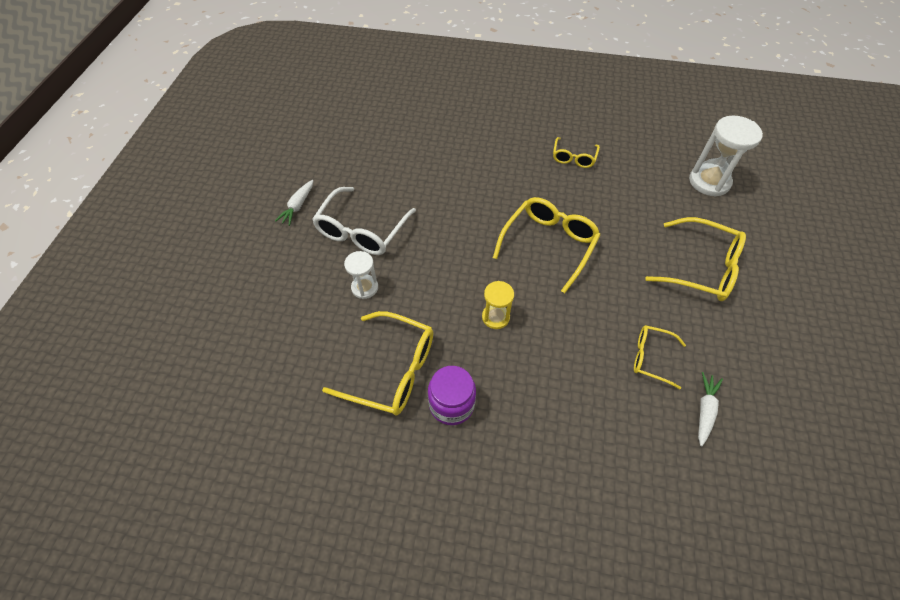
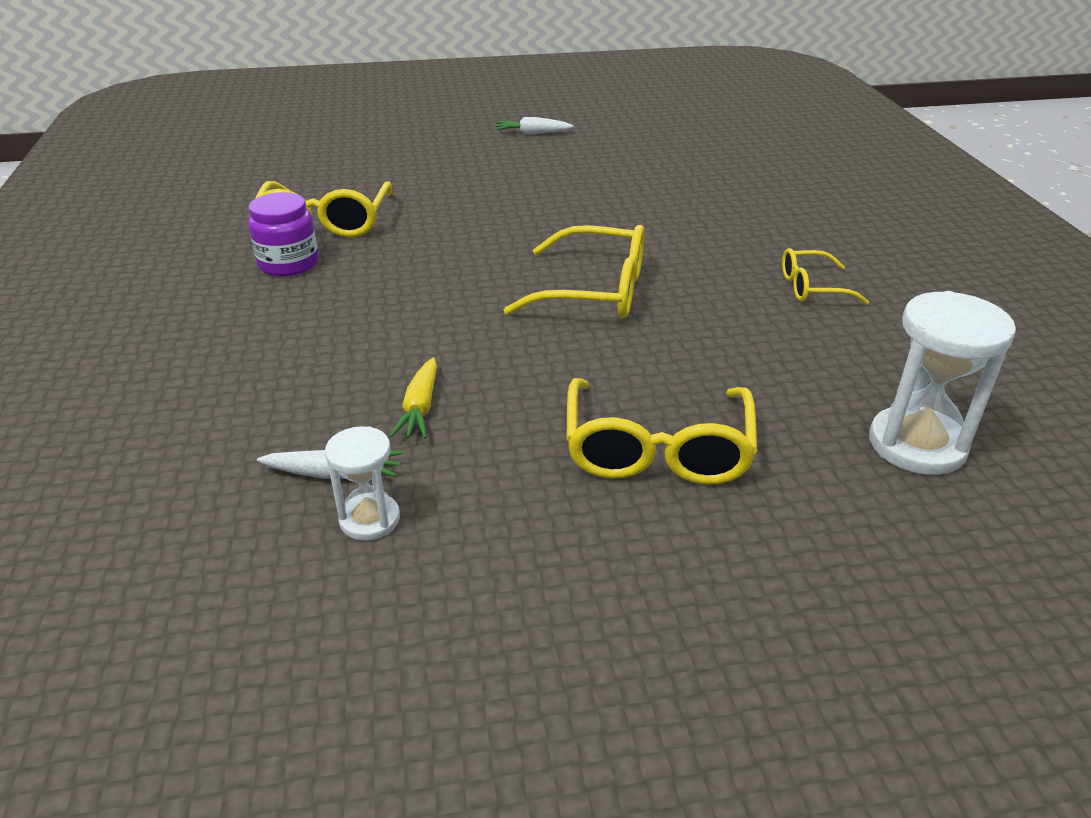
camera: 70 degrees right, 20 degrees down
white glasses [312,187,416,255] -> none
white hourglass [344,251,378,299] -> white hourglass moved to [325,426,400,541]
yellow hourglass [482,281,514,329] -> none
yellow glasses [634,325,686,389] -> yellow carrot [390,358,437,439]

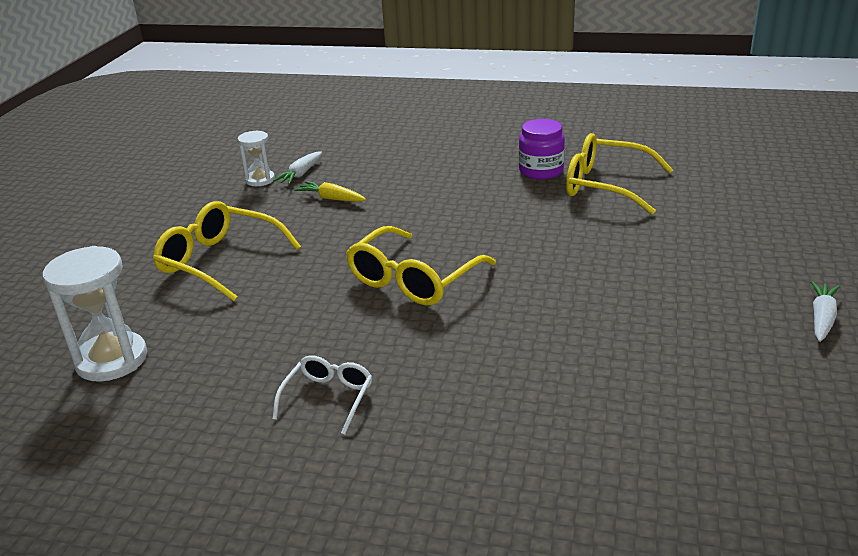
camera: 115 degrees right, 5 degrees down
yellow glasses [782,248,869,305] -> white glasses [272,355,372,435]

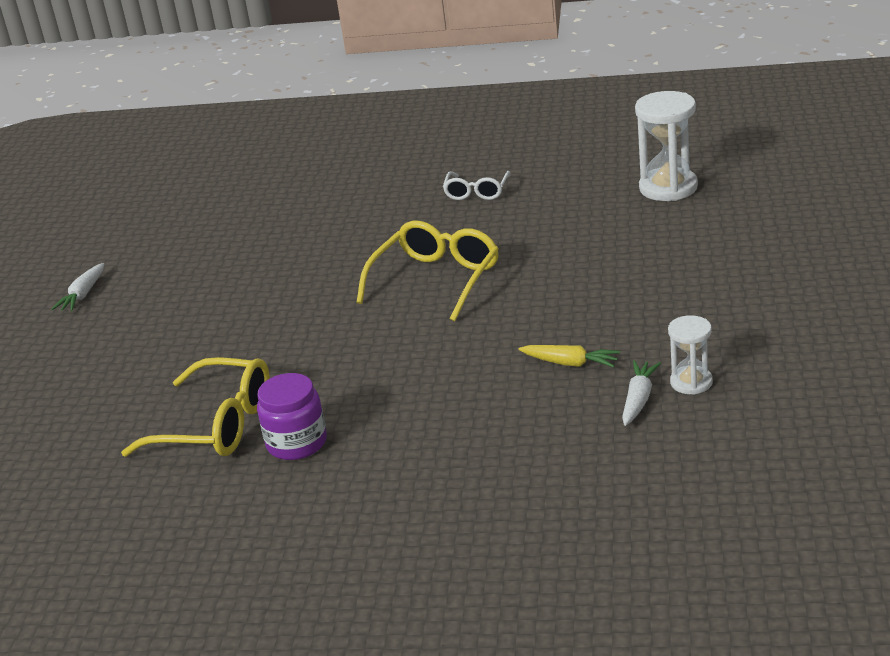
camera: 175 degrees right, 0 degrees up
yellow glasses [153,201,301,301] -> none

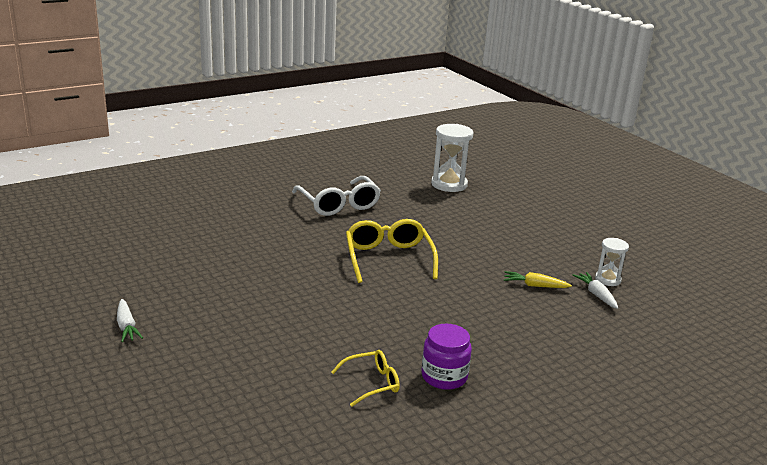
camera: 45 degrees left, 5 degrees down
yellow glasses [121,357,270,457] -> yellow glasses [331,350,400,407], size x0.57
white glasses [443,171,511,200] -> white glasses [292,176,381,216], size x1.74
yellow carrot [518,345,620,368] -> yellow carrot turned 150 degrees counterclockwise [504,271,572,288]

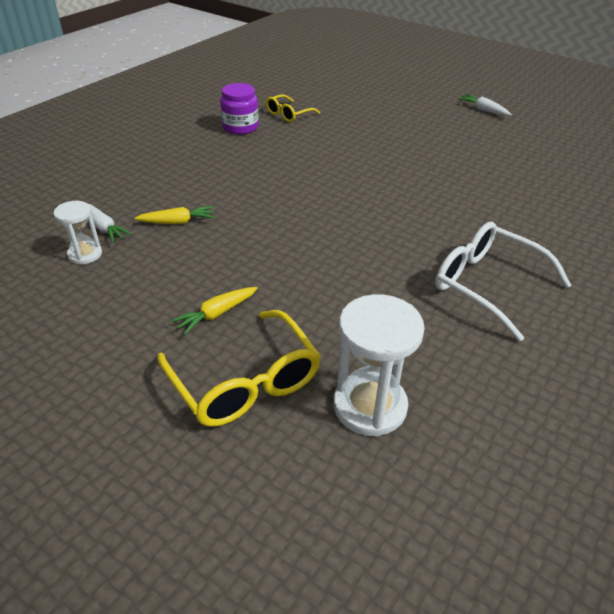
camera: 160 degrees right, 15 degrees up
yellow glasses [346,219,438,283] -> yellow glasses moved to [157,310,321,427]
none -> yellow carrot [171,287,258,335]

